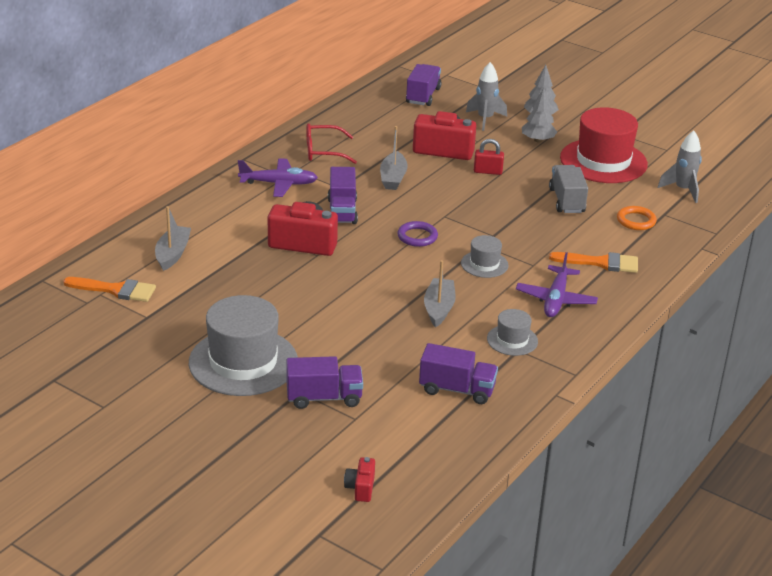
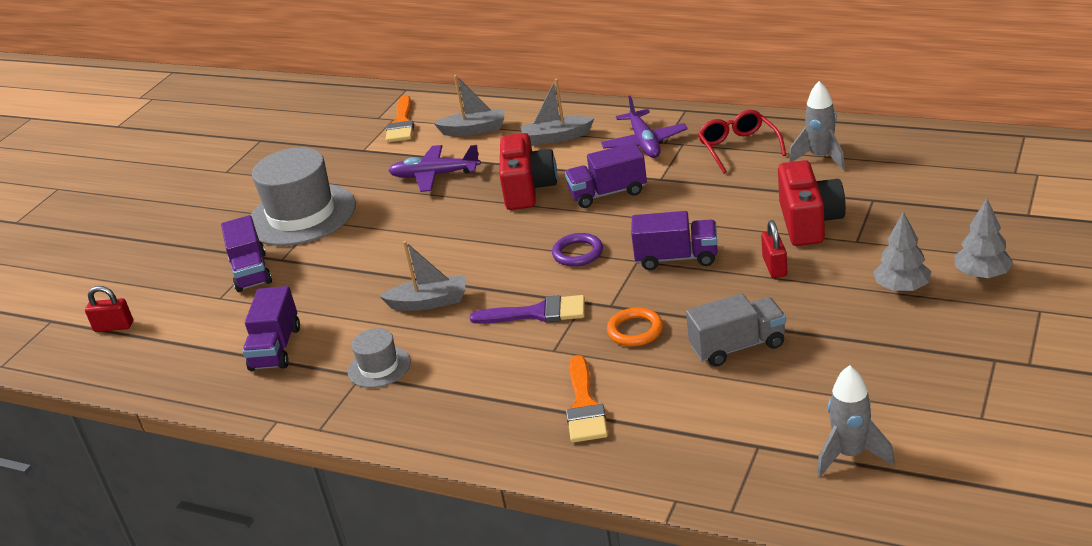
camera: 85 degrees right, 0 degrees up
red camera [344,457,375,502] -> red padlock [85,286,133,332]
grey boat [380,126,408,190] -> grey boat moved to [521,78,594,145]
purple truck [406,64,442,106] -> purple truck moved to [631,211,718,270]
grey hat [461,235,508,278] -> purple brush [470,295,585,324]
grey rocket [466,62,507,131] -> grey rocket moved to [789,81,845,170]
purple plane [516,252,598,317] -> purple plane moved to [388,145,481,192]
red hat [560,107,648,183] -> none
orange ring [617,206,657,230] -> orange ring moved to [607,308,663,346]

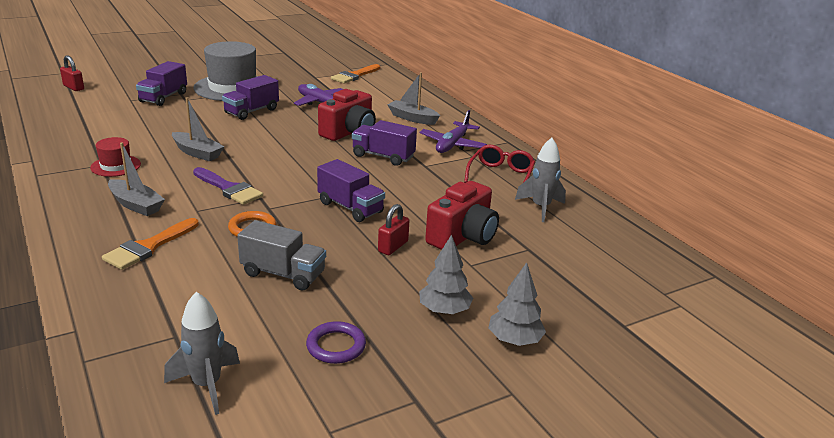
camera: 30 degrees right, 5 degrees down
purple truck [242,286,300,371] -> purple truck moved to [222,75,279,120]
grey hat [348,328,411,388] -> red hat [90,137,141,177]
grey boat [433,75,504,136] -> grey boat moved to [108,142,165,216]
purple ring [552,233,603,267] -> purple ring moved to [306,321,366,364]

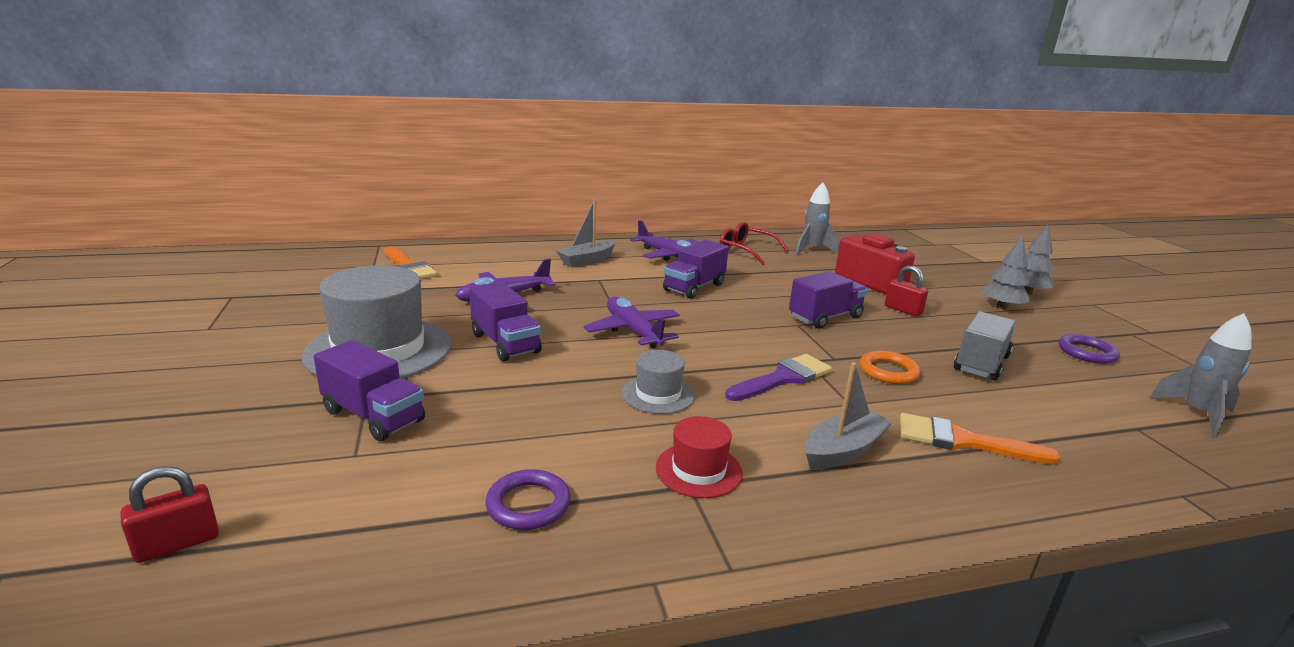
camera: 75 degrees left, 5 degrees down
orange brush [102,218,199,270] -> orange brush turned 150 degrees clockwise [900,413,1061,464]
grey boat [172,97,225,161] -> grey hat [622,350,695,414]
red camera [318,89,376,141] -> none
none -> purple ring [485,469,571,530]
none -> purple plane [584,297,680,349]

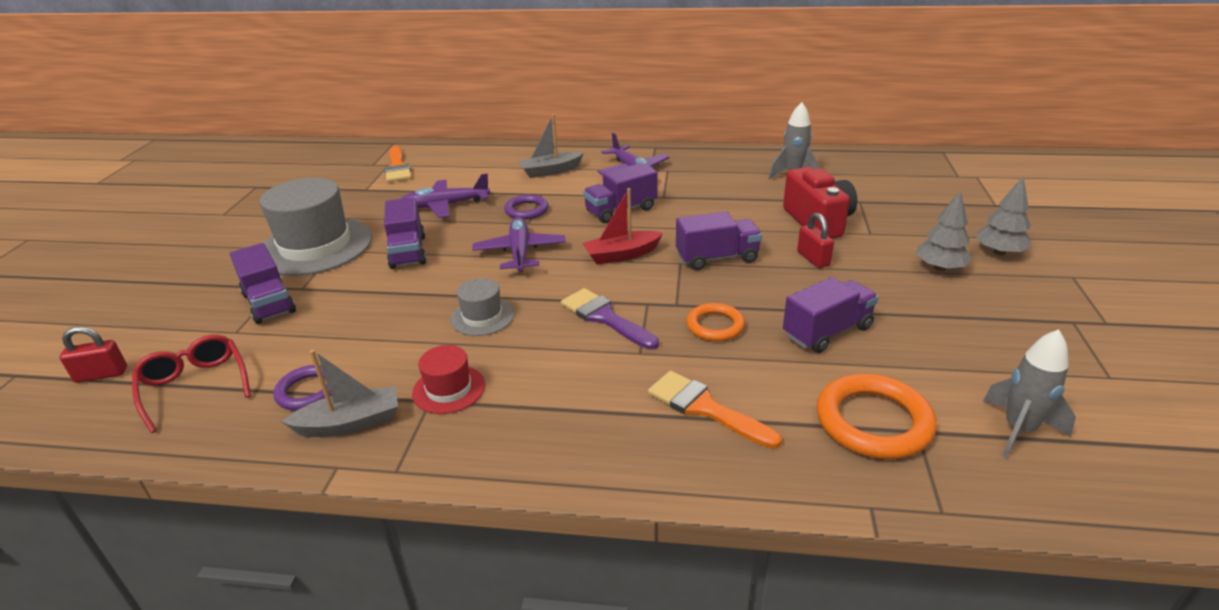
camera: 25 degrees right, 10 degrees up
red glasses [719,222,788,265] -> red glasses moved to [132,335,251,433]
purple brush [725,354,832,401] -> purple brush turned 120 degrees counterclockwise [561,288,659,350]
grey boat [805,362,893,469] -> grey boat moved to [281,350,398,437]
grey truck [954,311,1016,381] -> purple truck [783,277,878,353]
purple ring [1059,334,1120,364] -> purple ring moved to [504,195,549,220]
none -> red boat [582,188,663,265]
none -> orange ring [816,373,937,459]

